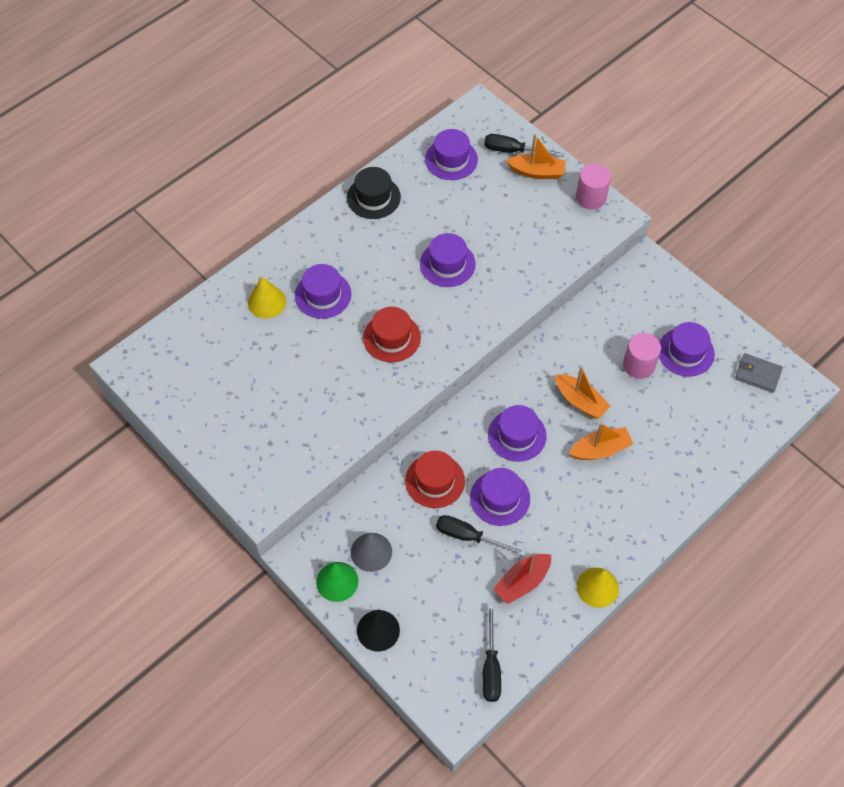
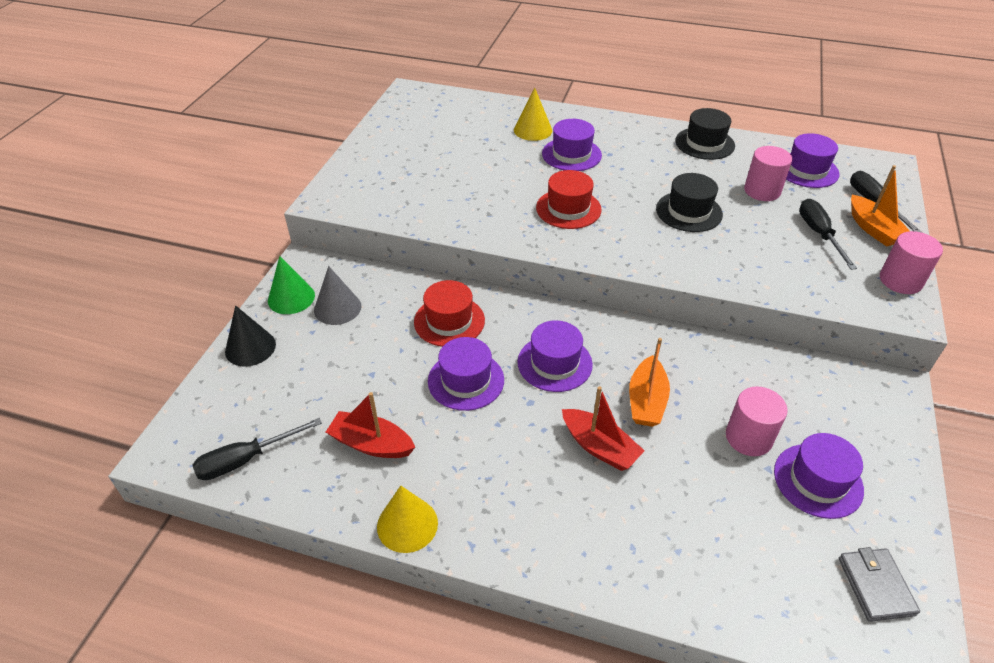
camera: 60 degrees right, 15 degrees down
purple hat [420,233,476,287] -> black hat [656,173,723,232]
black screwdriver [436,515,526,556] -> black screwdriver moved to [799,199,857,270]
orange boat [569,423,633,460] -> red boat [562,386,645,471]
none -> pink cylinder [744,146,792,201]

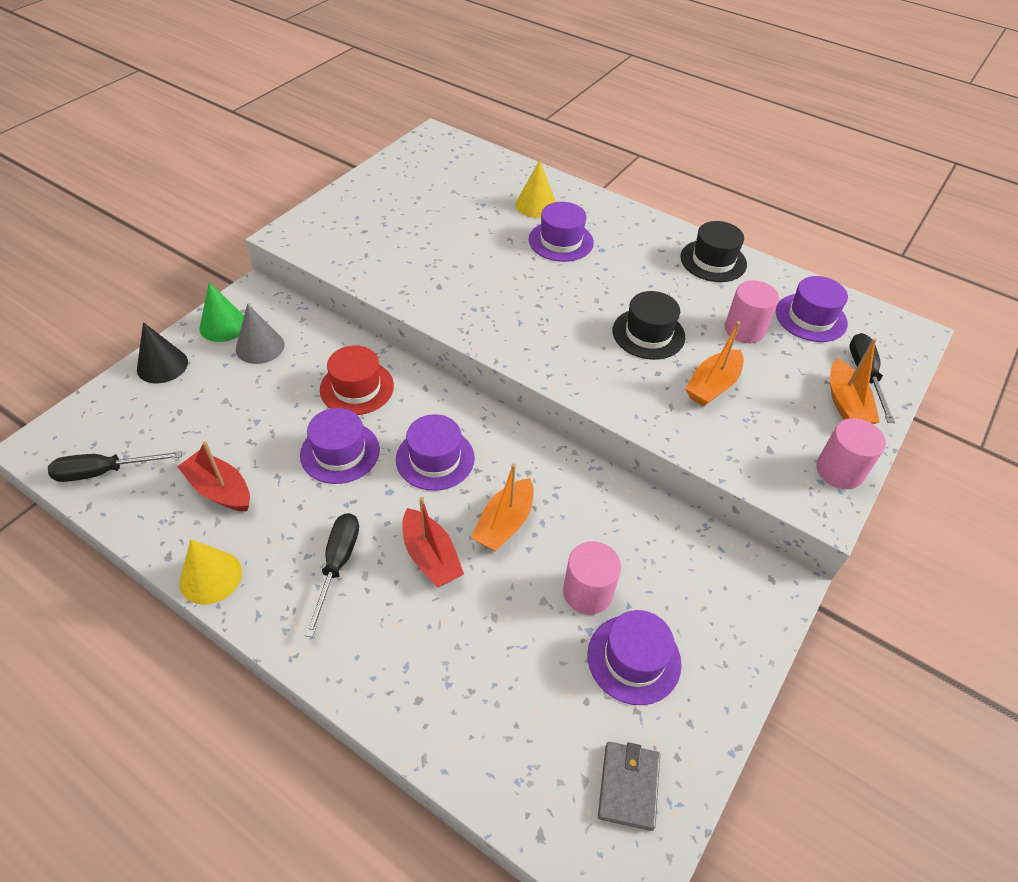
camera: 15 degrees right, 5 degrees up
red hat [536,170,602,229] -> none
black screwdriver [799,199,857,270] -> black screwdriver moved to [304,513,359,637]
none -> orange boat [685,321,744,407]

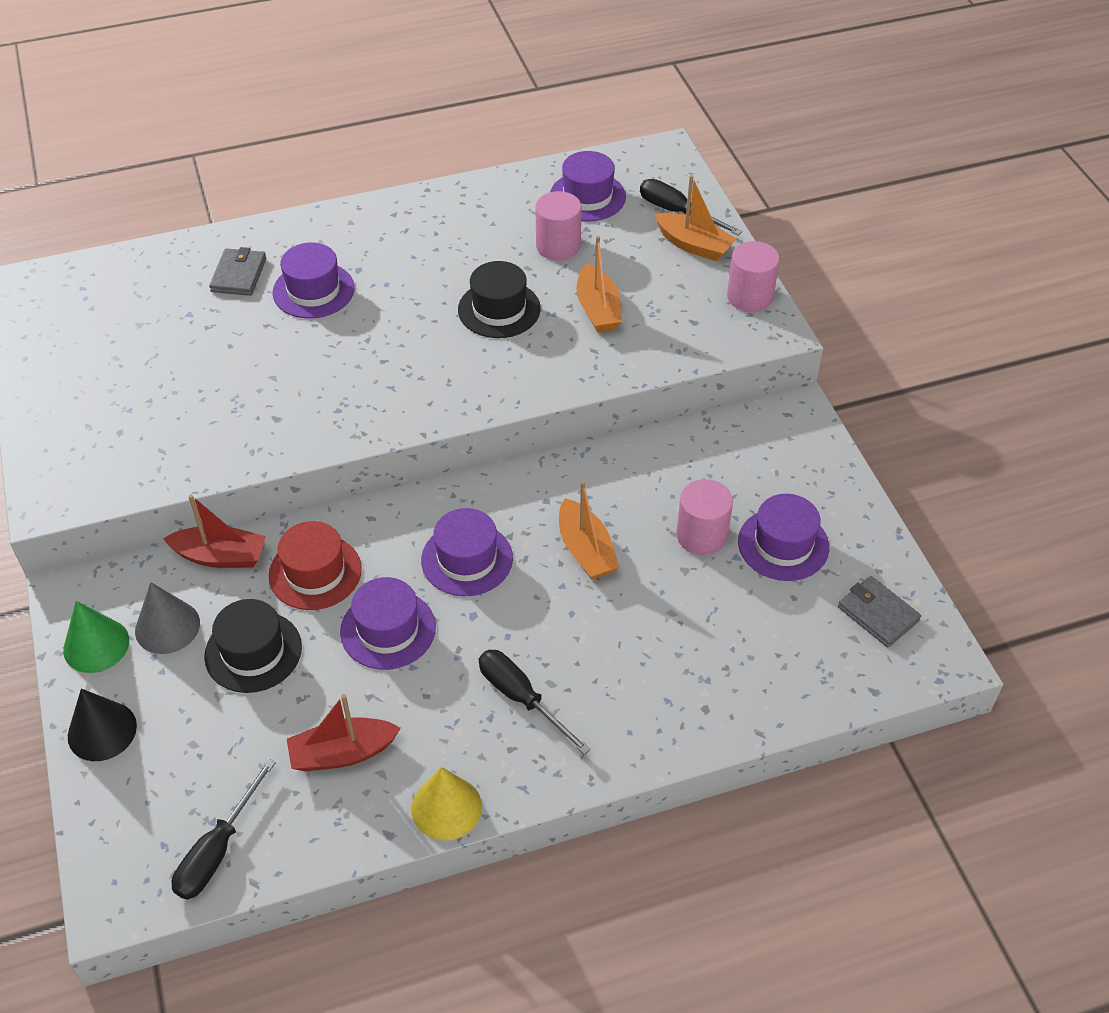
camera: 50 degrees left, 0 degrees up
red boat [402,497,464,587] -> red boat moved to [163,495,266,568]
yellow cone [515,160,556,218] -> grey wallet [209,247,266,296]
black hat [680,221,747,282] -> black hat moved to [204,599,302,693]

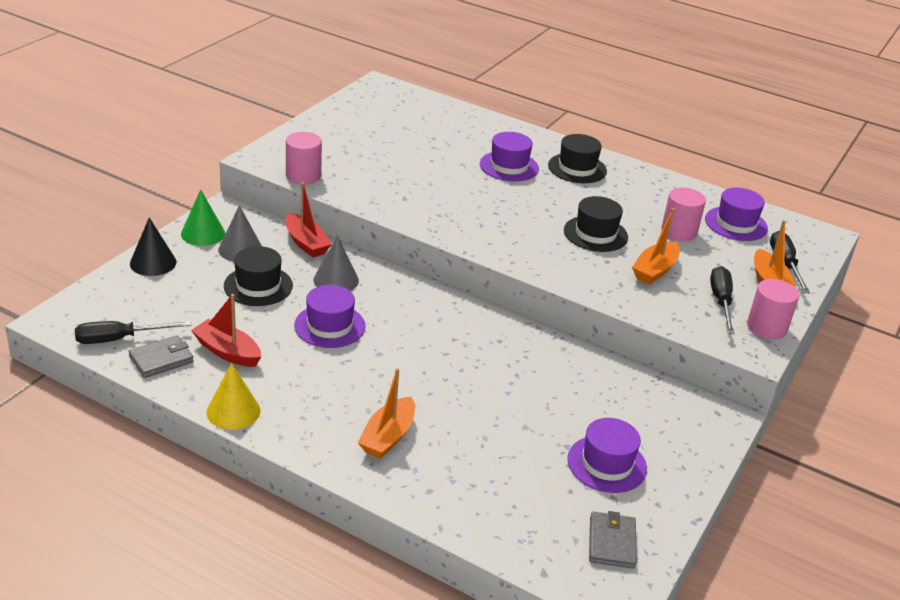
camera: 45 degrees right, 15 degrees down
grey wallet [209,247,266,296] -> grey wallet moved to [128,335,194,378]
red hat [269,521,362,610] -> grey cone [313,235,359,291]
purple hat [421,508,513,596] -> none
black screwdriver [479,650,591,755] -> black screwdriver moved to [710,266,735,334]
orange boat [559,481,619,580] -> orange boat moved to [358,368,415,459]
pink cylinder [676,479,733,555] -> pink cylinder moved to [286,132,322,184]
none -> black hat [548,134,607,183]

